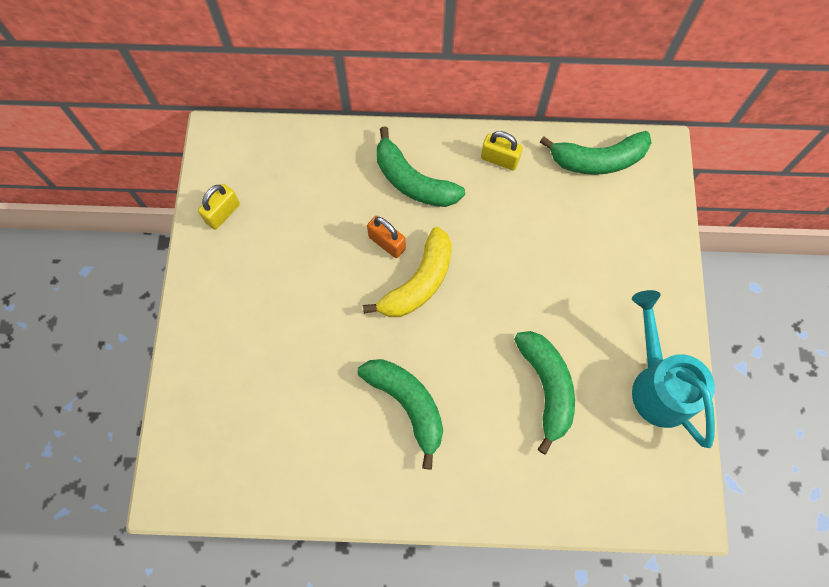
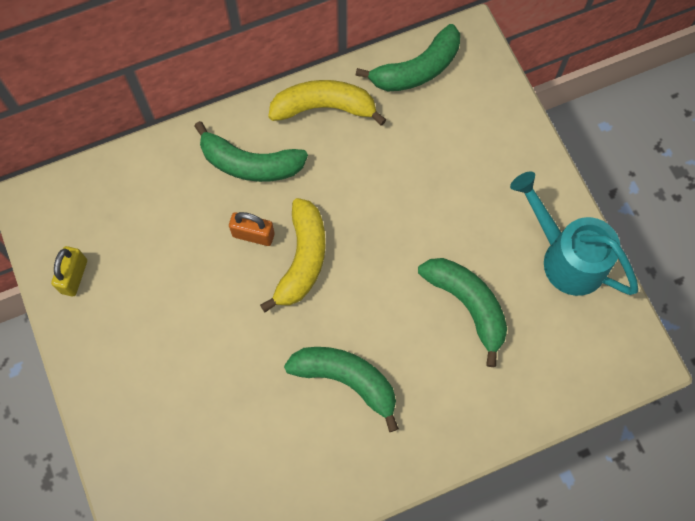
camera: 25 degrees left, 0 degrees up
yellow padlock [481,131,523,171] -> yellow banana [268,80,387,126]

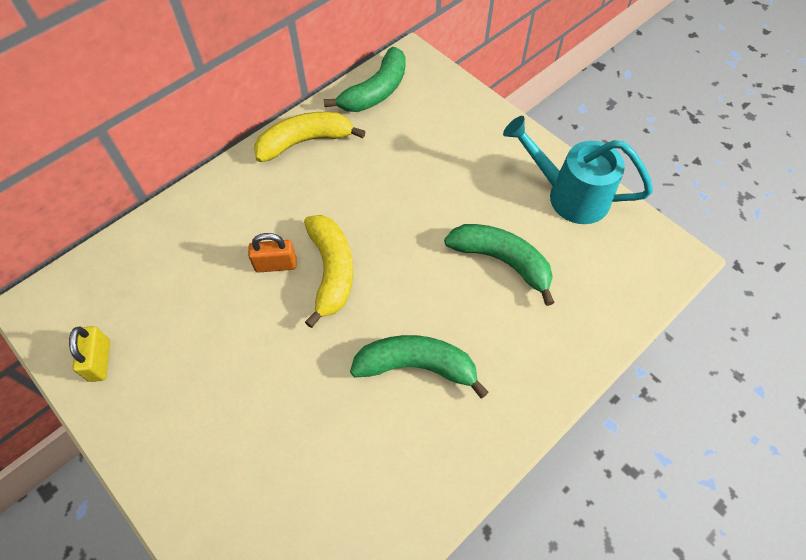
camera: 20 degrees left, 10 degrees down
green banana [194,121,308,182] -> none

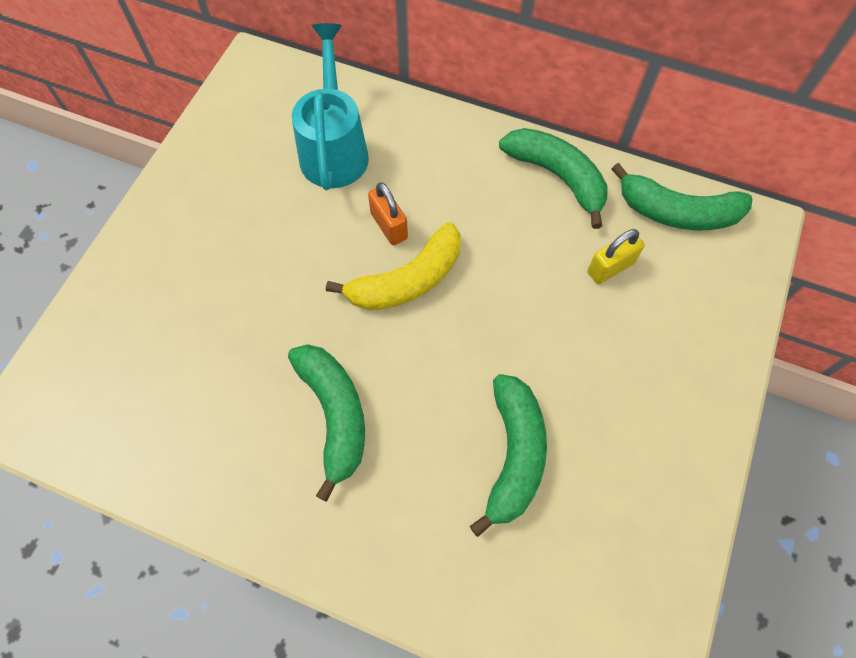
camera: 65 degrees right, 5 degrees up
yellow padlock [69,326,110,382] -> yellow padlock moved to [588,229,645,284]
yellow banana [254,112,366,162] -> green banana [499,128,608,229]
turquoise watering can [503,116,653,224] -> turquoise watering can moved to [292,23,369,190]

